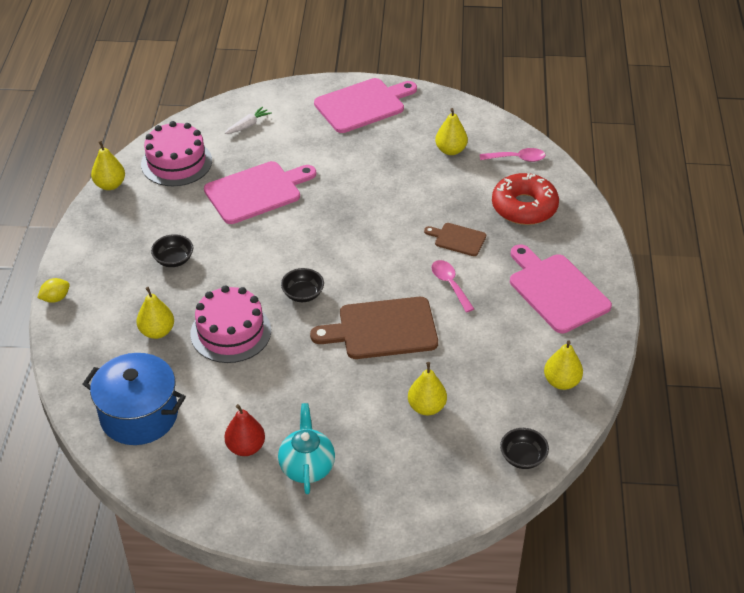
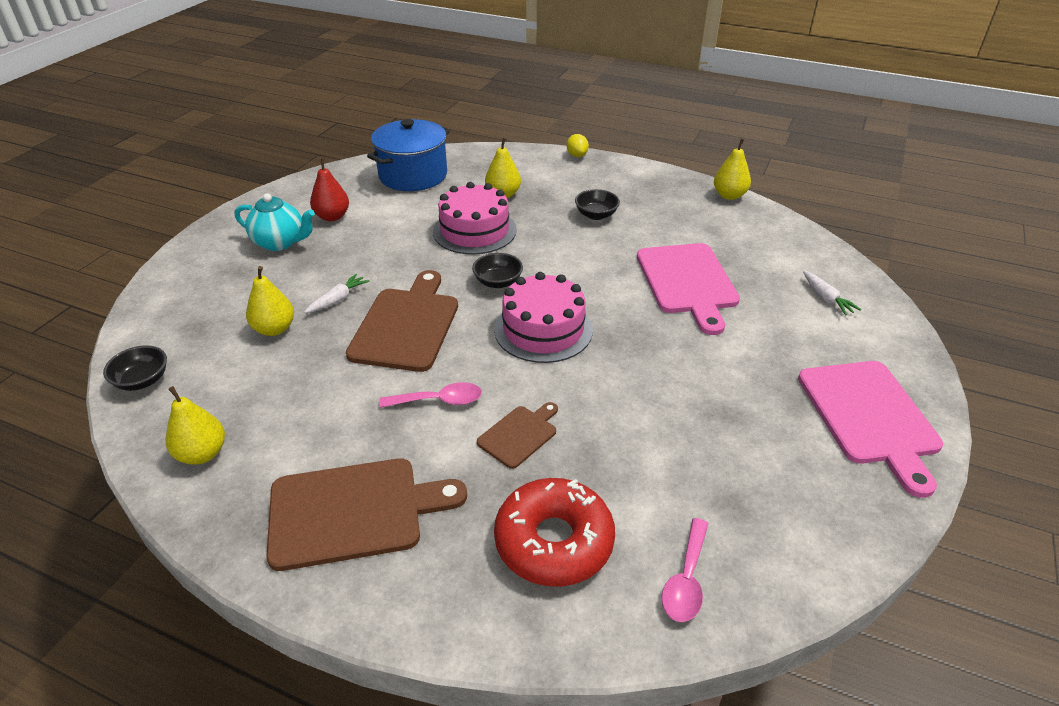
camera: 110 degrees right, 5 degrees down
pink cake [141,121,212,186] -> pink cake moved to [494,272,593,363]
yellow pear [435,108,468,155] -> none
pink cutting board [510,244,612,333] -> brown cutting board [266,458,467,571]
none -> white carrot [304,274,369,313]

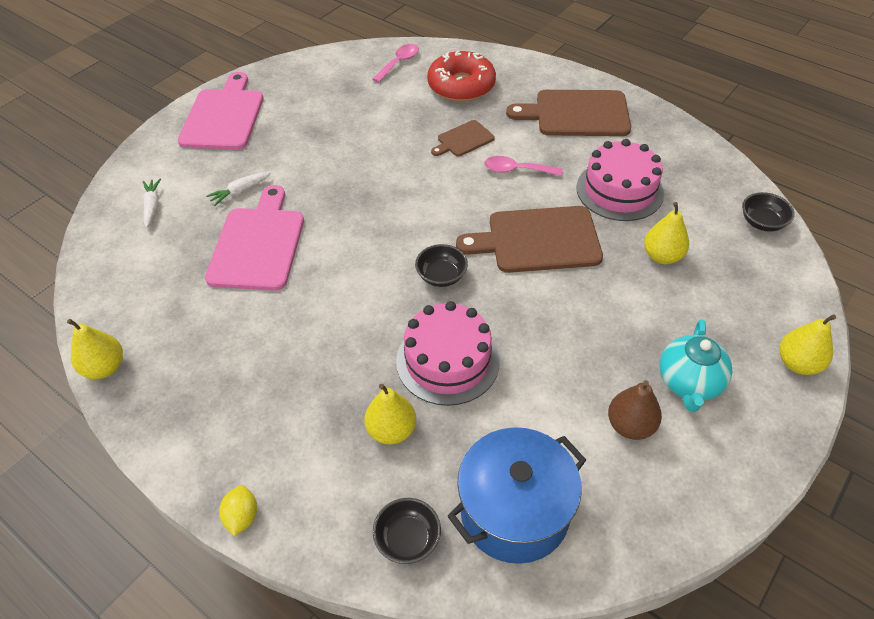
camera: 165 degrees left, 10 degrees up
yellow pear [166,386,225,465] -> yellow pear moved to [779,314,836,375]
turquoise teapot [235,193,315,251] -> turquoise teapot turned 105 degrees counterclockwise [660,320,732,412]
white carrot [304,274,369,313] -> white carrot moved to [206,172,271,206]
red pear [310,158,349,221] -> brown pear [608,380,662,440]
brown cutting board [346,270,458,372] -> brown cutting board turned 60 degrees clockwise [456,206,603,273]
pink cake [494,272,593,363] -> pink cake moved to [576,139,664,221]
black bowl [575,189,620,220] -> black bowl moved to [373,498,441,564]

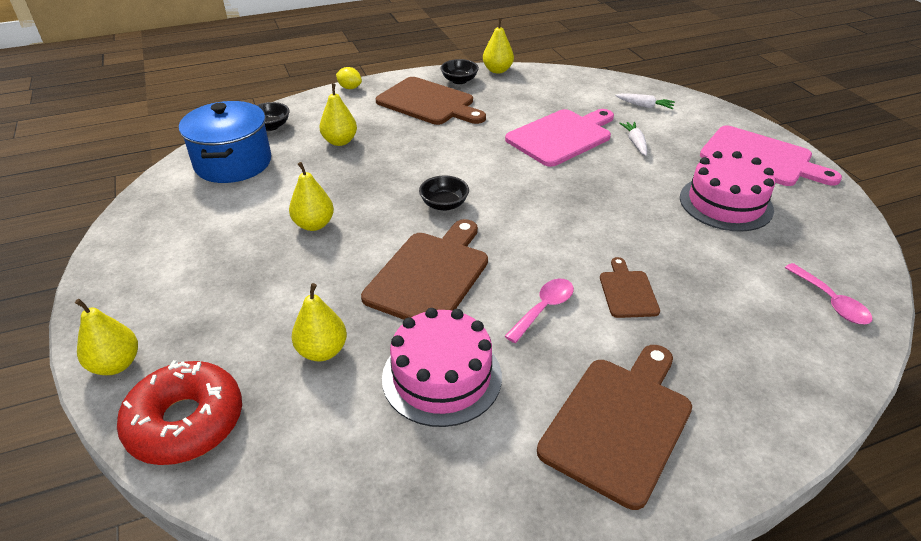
camera: 120 degrees right, 10 degrees down
pink cutting board [205,185,304,291] -> pink cutting board turned 75 degrees counterclockwise [505,109,614,167]
pink cake [396,301,500,406] -> pink cake moved to [680,151,775,232]
red donut [427,50,496,102] -> red donut moved to [117,360,242,465]
brown pear [608,380,662,440] -> none
turquoise teapot [660,320,732,412] -> none
black bowl [742,192,795,232] -> black bowl moved to [441,59,479,84]
none -> yellow pear [289,162,334,231]
none -> brown cutting board [376,77,486,125]

